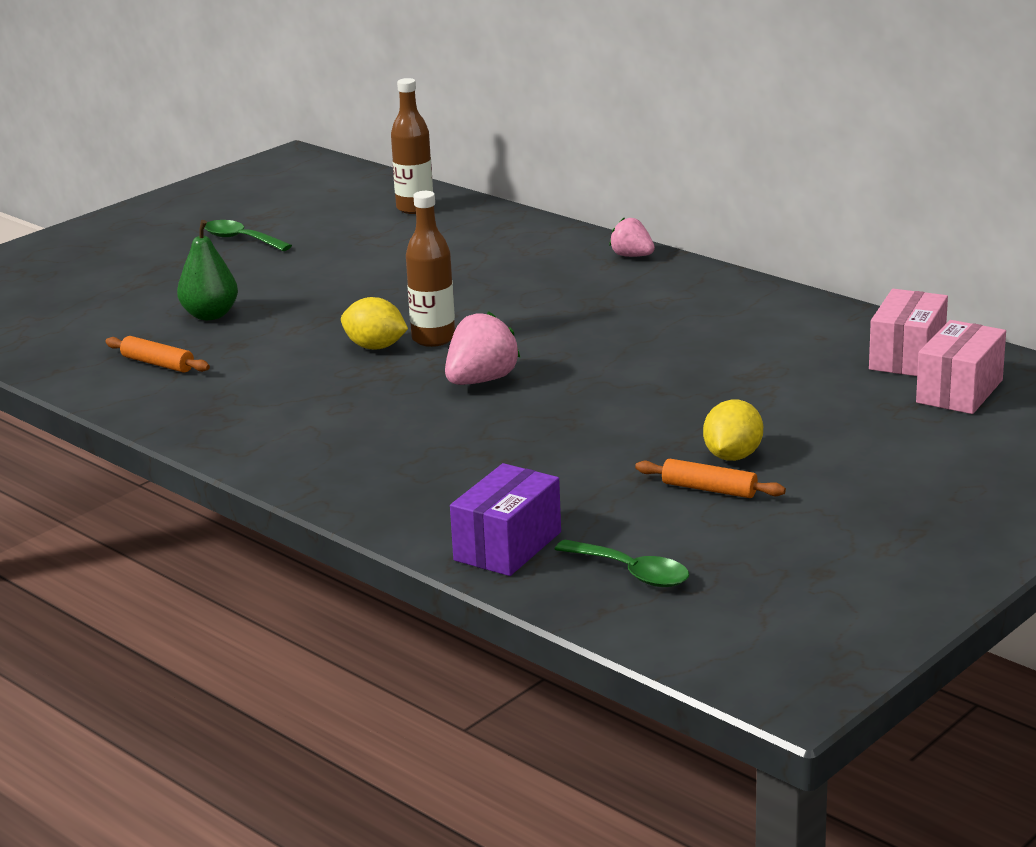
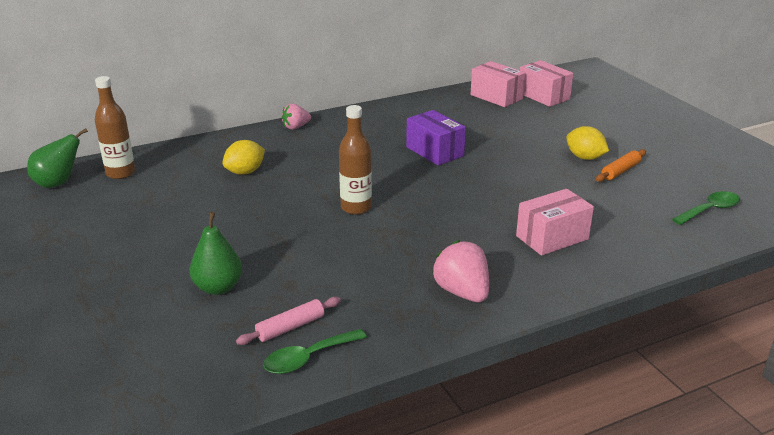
camera: 70 degrees left, 5 degrees up
orange rolling pin [105,336,210,372] -> pink rolling pin [236,297,341,345]
green spoon [205,220,292,251] -> green spoon moved to [263,329,367,374]
yellow lemon [341,297,408,350] -> yellow lemon moved to [222,140,265,175]
pink strawberry [445,311,521,385] -> pink strawberry moved to [432,240,489,302]
purple box [450,463,561,576] -> purple box moved to [406,110,466,166]
none -> green pear [27,128,88,188]
none -> pink box [516,189,594,256]

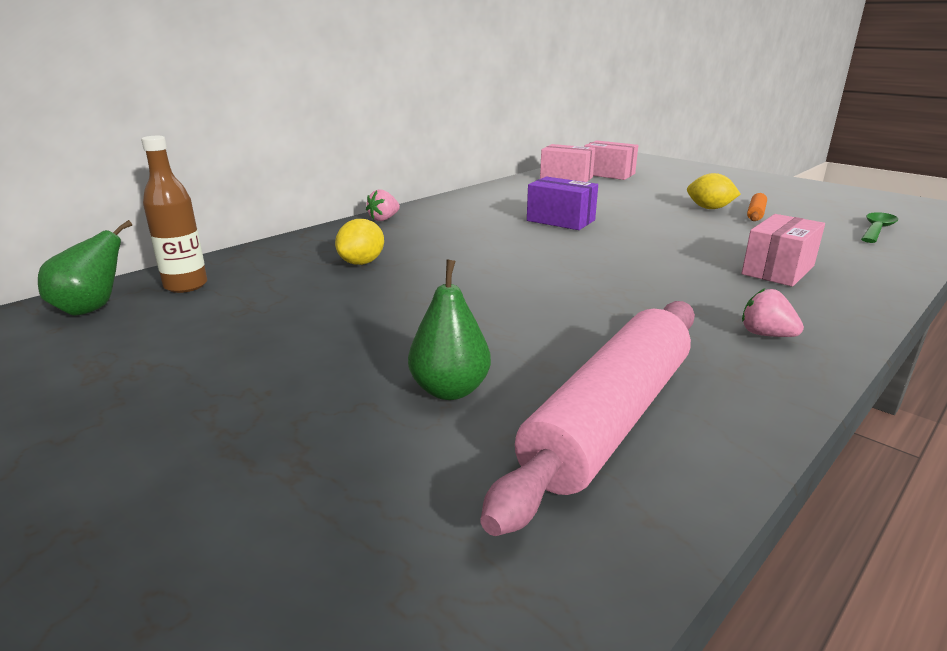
camera: 20 degrees left, 5 degrees down
pink rolling pin [236,297,341,345] -> pink rolling pin [481,301,695,536], size x2.38
green spoon [263,329,367,374] -> none
brown bottle [339,105,372,215] -> none
pink strawberry [432,240,489,302] -> pink strawberry [742,289,804,337], size x0.64

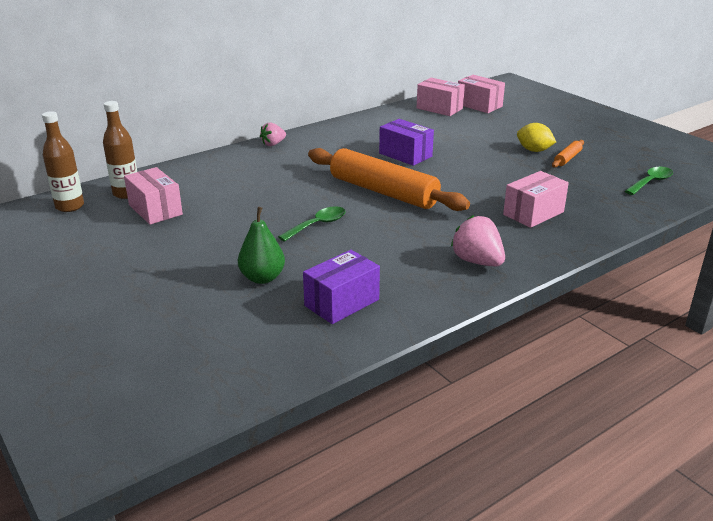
camera: 10 degrees right, 5 degrees up
green pear [38,220,132,316] -> brown bottle [42,111,84,212]
yellow lemon [335,219,384,265] -> none
pink rolling pin [481,301,695,536] -> purple box [303,250,380,324]
pink strawberry [742,289,804,337] -> pink strawberry [451,215,505,267], size x1.56
none -> pink box [124,167,183,225]
none -> green spoon [278,206,346,242]
none -> orange rolling pin [308,148,470,211]

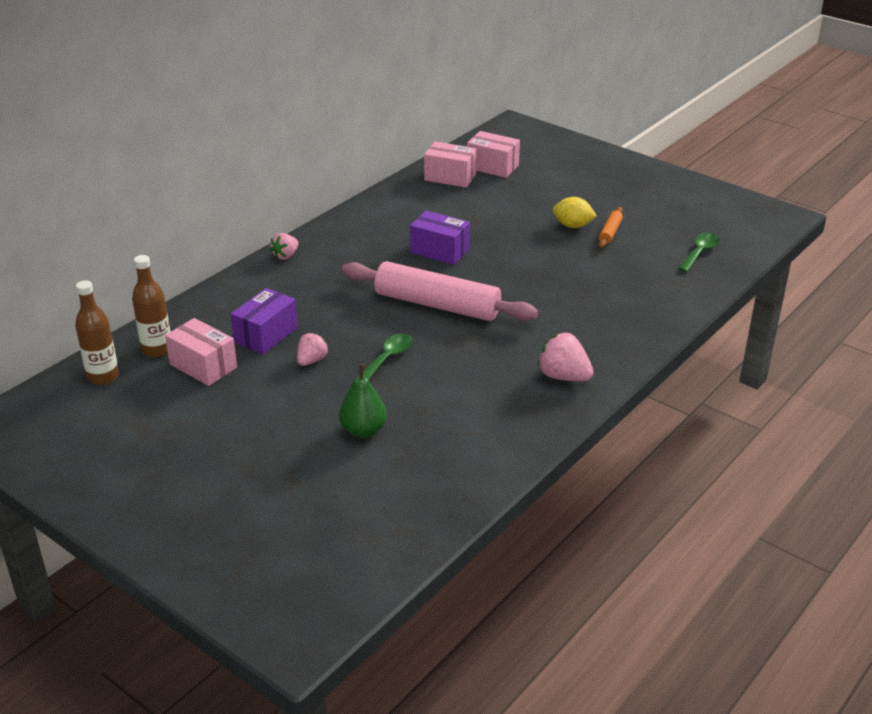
camera: 15 degrees left, 5 degrees up
purple box [303,250,380,324] -> purple box moved to [231,288,298,354]
orange rolling pin [308,148,470,211] -> pink rolling pin [342,261,538,321]
pink box [503,171,569,228] -> none
none -> pink strawberry [297,333,328,366]

